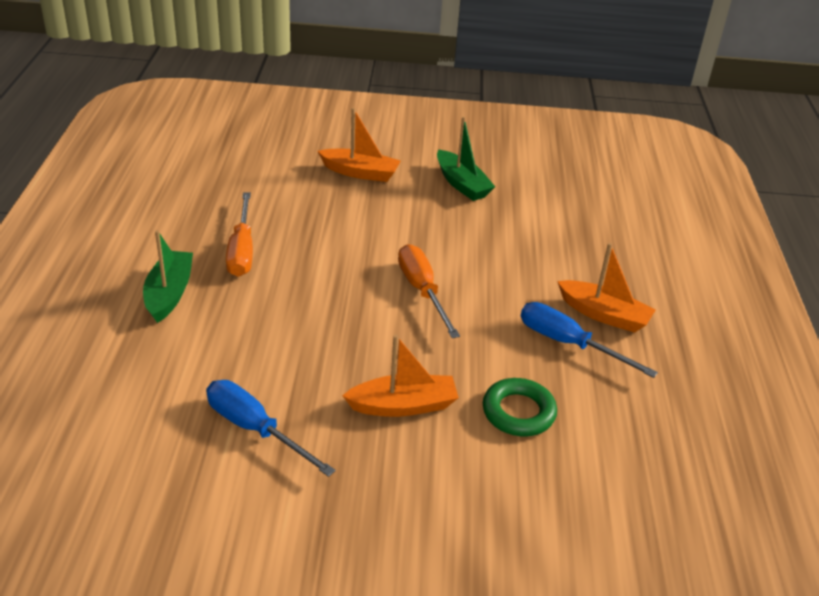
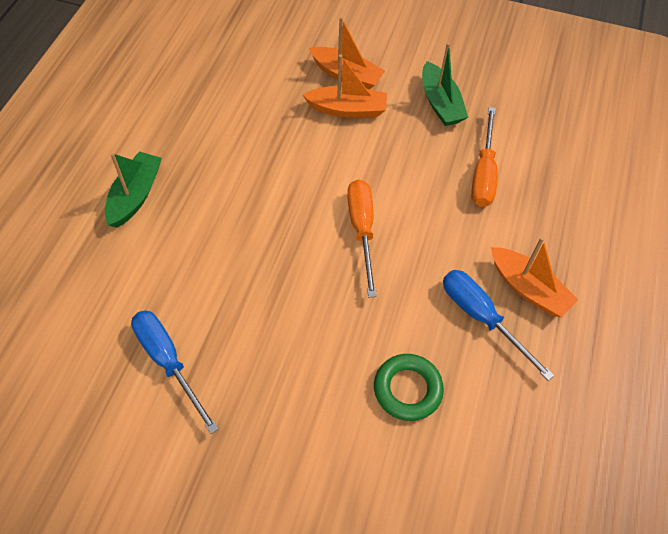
camera: 15 degrees right, 20 degrees up
orange screwdriver [226,193,253,277] -> orange screwdriver moved to [471,107,498,207]
orange boat [342,335,459,417] -> orange boat moved to [303,54,387,118]

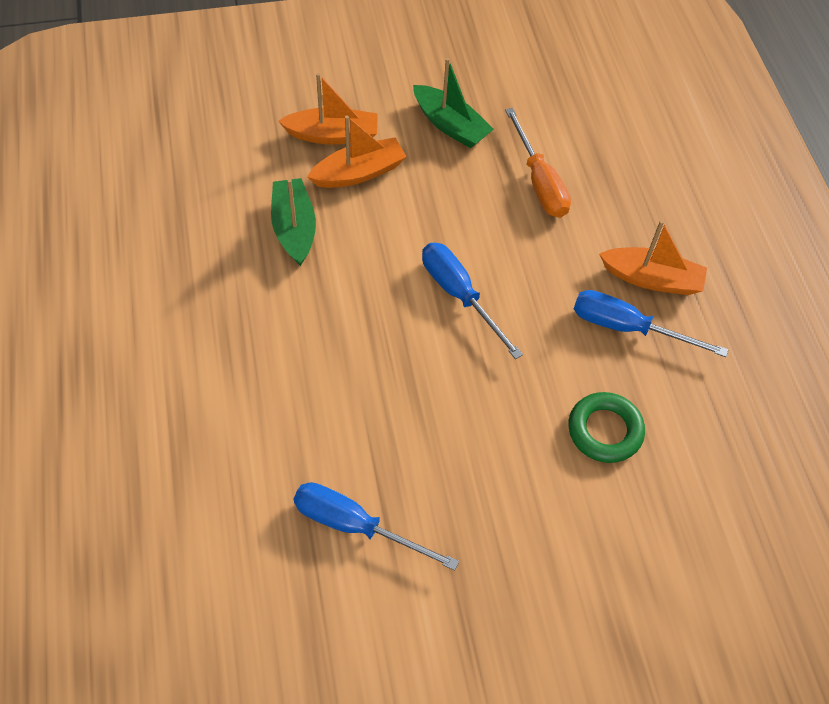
camera: 30 degrees left, 0 degrees up
green boat [105,152,162,228] -> green boat moved to [271,178,316,266]
orange screwdriver [347,180,377,297] -> blue screwdriver [422,243,523,359]

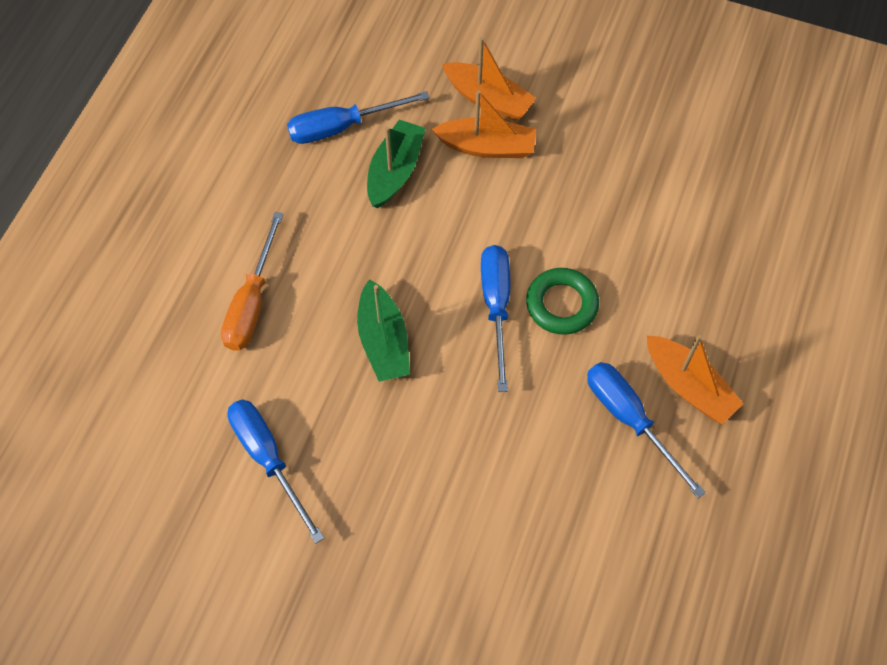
camera: 35 degrees right, 5 degrees up
green boat [413,58,494,148] -> green boat moved to [357,279,410,382]
orange screwdriver [505,108,571,218] -> orange screwdriver moved to [221,212,283,351]
green ring [568,392,645,463] -> green ring moved to [526,268,599,335]
none -> blue screwdriver [287,91,430,144]

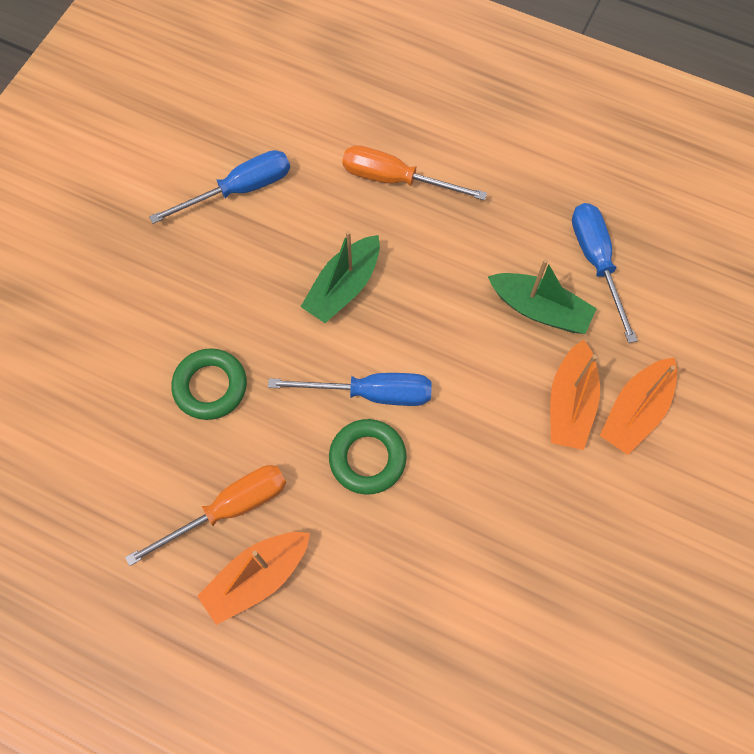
camera: 95 degrees right, 5 degrees up
green boat [357,279,410,382] -> green boat turned 45 degrees counterclockwise [301,231,380,323]
blue screwdriver [587,362,706,498] -> orange screwdriver [125,465,286,566]
none -> green ring [171,348,247,420]

